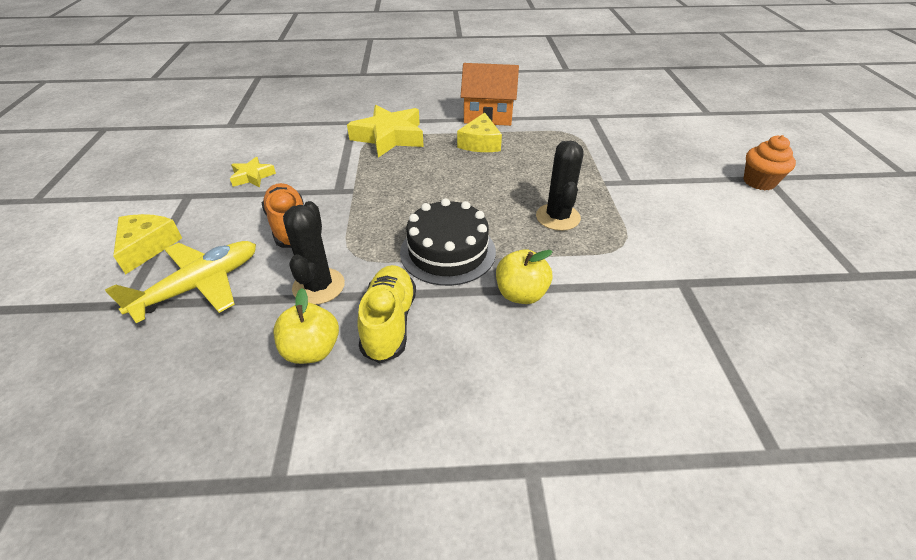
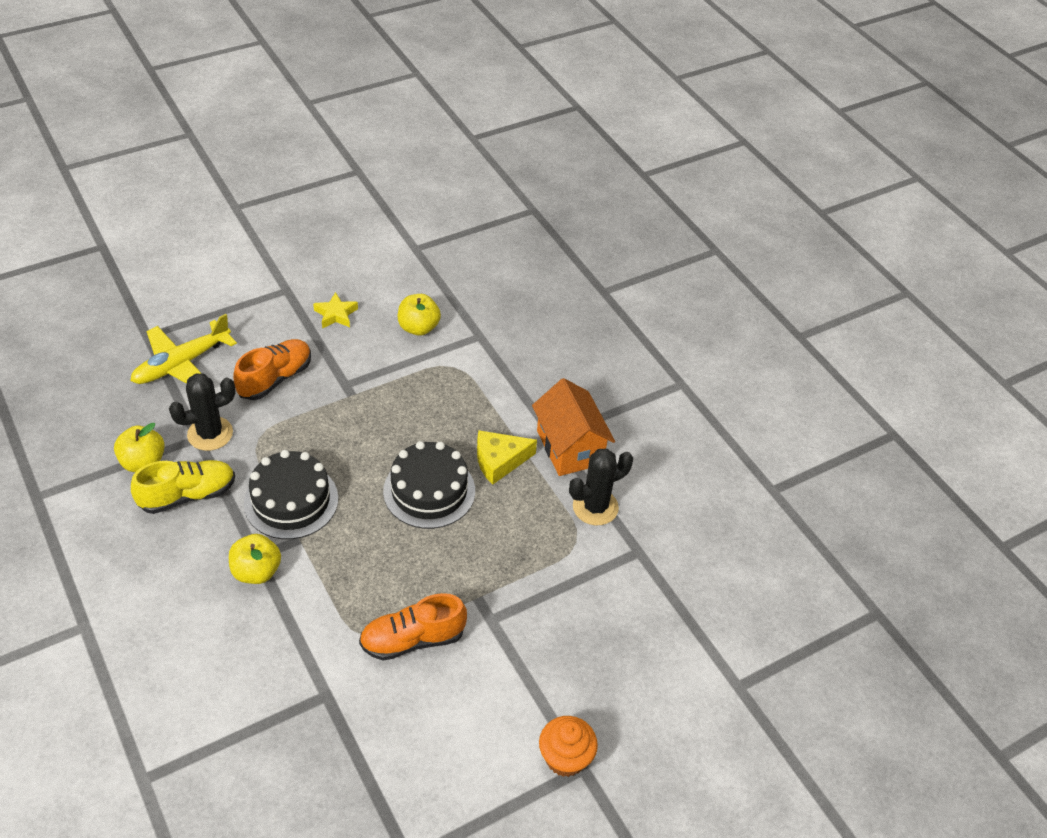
camera: 60 degrees right, 5 degrees up
yellow plane [105,241,256,323] -> yellow plane turned 120 degrees clockwise [130,314,237,384]
yellow cheese [113,214,182,275] -> none
yellow star [347,105,424,158] -> none
black cactus [536,141,584,231] -> black cactus moved to [569,449,633,525]
none -> orange shoe [359,593,467,661]
none -> black cake [383,441,475,529]
none -> yellow apple [398,294,441,336]

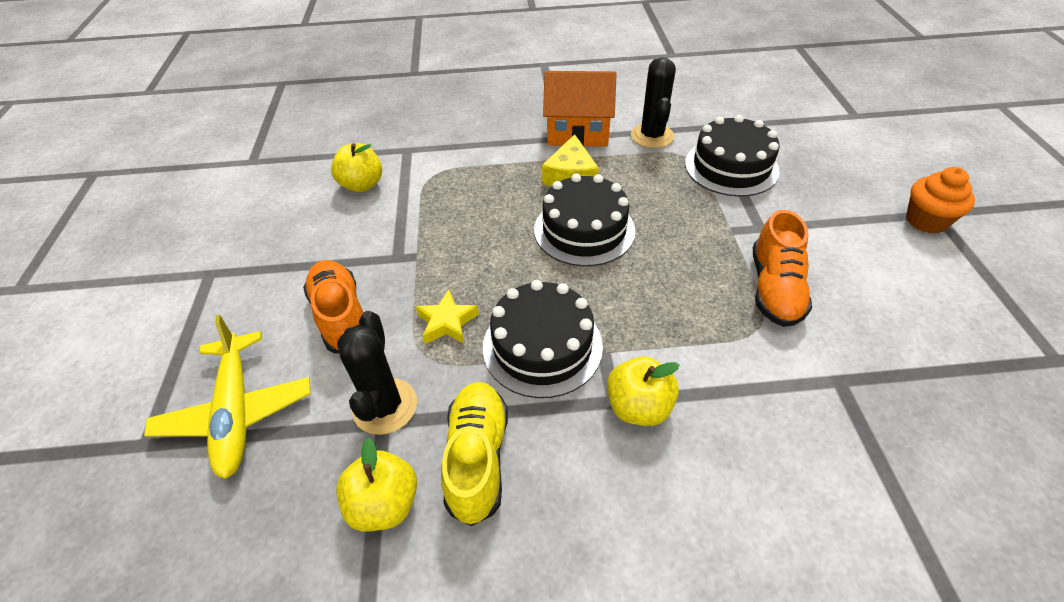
camera: 60 degrees left, 0 degrees up
yellow star [313,292,358,328] -> yellow star moved to [416,290,479,344]
none -> black cake [685,115,780,197]

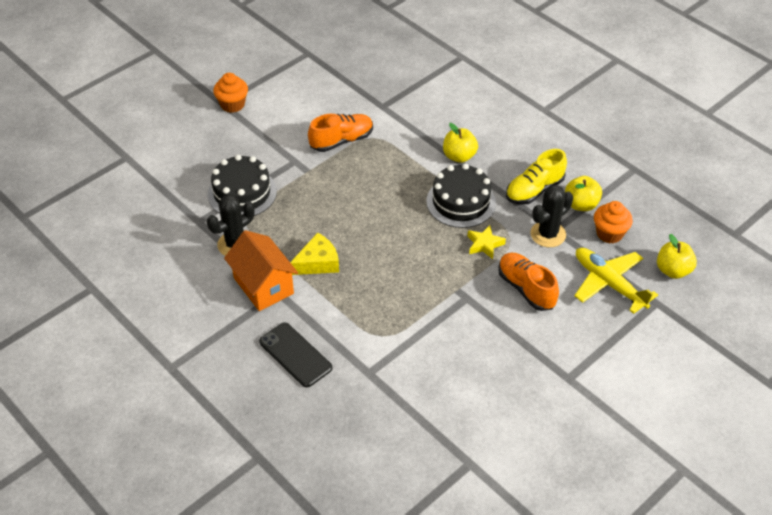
camera: 130 degrees left, 0 degrees up
yellow plane [144,315,311,479] -> yellow plane turned 75 degrees counterclockwise [574,248,658,314]
orange shoe [303,260,363,353] -> orange shoe turned 120 degrees clockwise [498,253,559,311]
yellow apple [331,143,382,192] -> yellow apple moved to [657,234,697,279]
black cake [534,174,635,266] -> none
none -> black phone [259,322,332,387]
none -> orange cupcake [594,201,633,243]

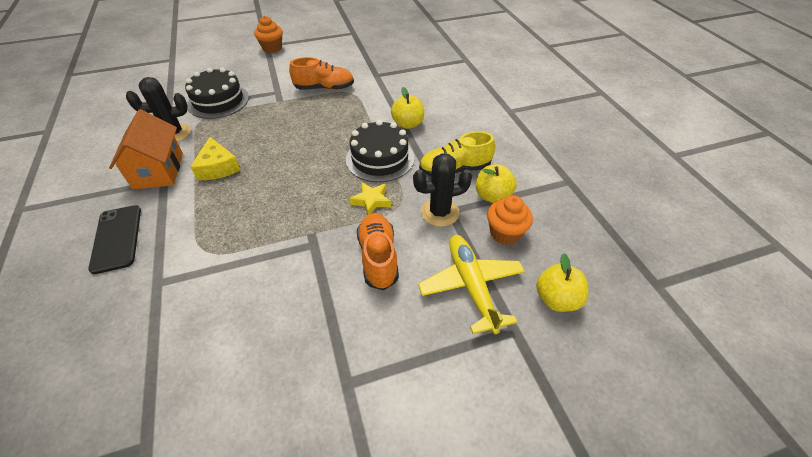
camera: 25 degrees right, 0 degrees up
yellow cheese [290,233,339,275] -> yellow cheese turned 75 degrees clockwise [190,137,241,180]

